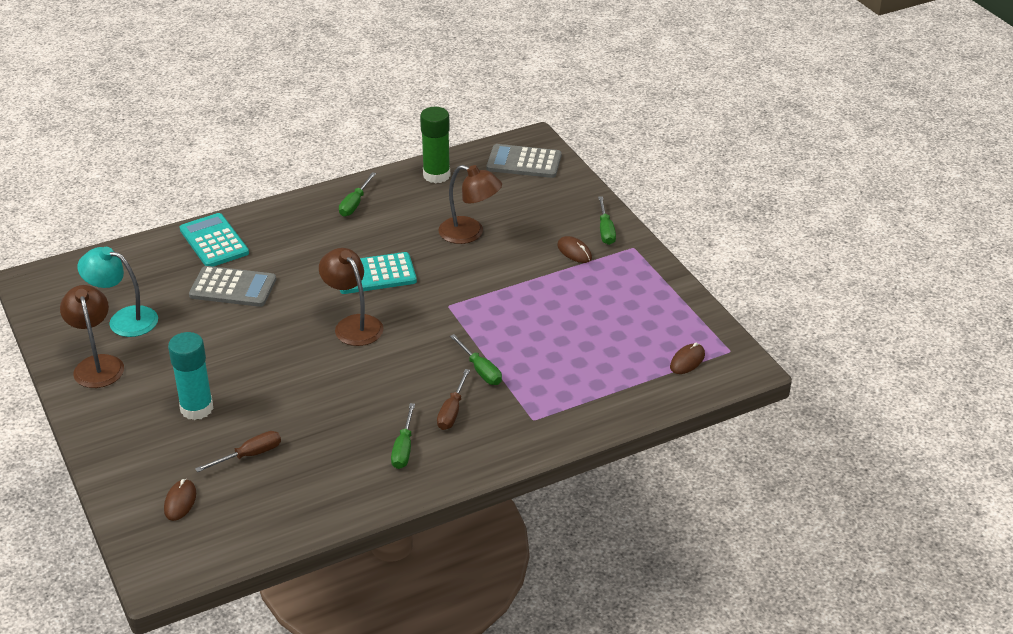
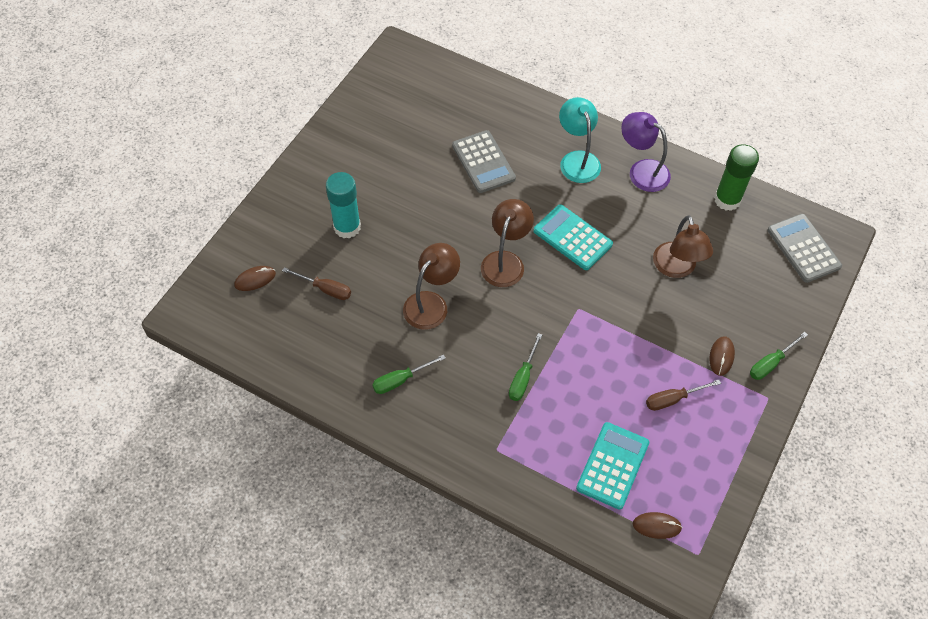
camera: 55 degrees right, 20 degrees up
brown lamp [60,285,124,388] -> brown lamp moved to [403,243,460,330]
turquoise lamp [77,247,158,337] -> turquoise lamp moved to [559,97,601,183]
turquoise calculator [180,213,249,267] -> turquoise calculator moved to [576,422,649,510]
green screwdriver [339,172,376,217] -> purple lamp [621,112,671,192]
brown screwdriver [437,369,470,430] -> brown screwdriver moved to [646,380,721,411]

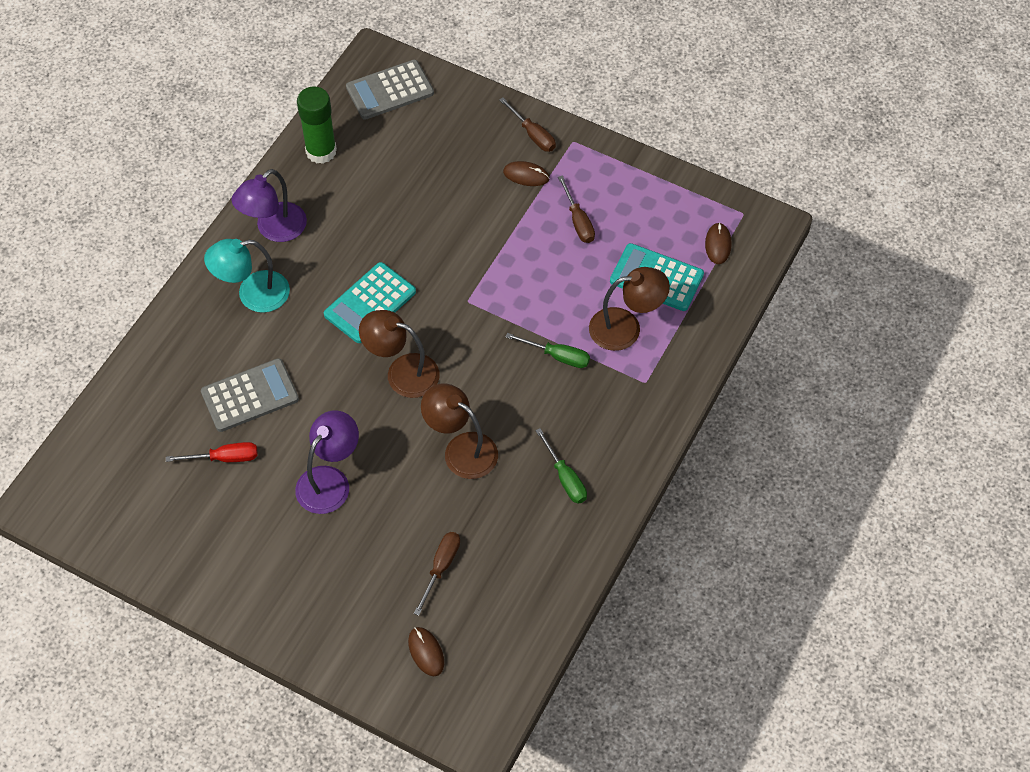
camera: 90 degrees left, 0 degrees up
turquoise glue stick [326,172,361,238] -> none
brown lamp [653,215,713,278] -> brown lamp moved to [589,267,670,351]
green screwdriver [750,332,808,380] -> brown screwdriver [499,98,556,152]
none -> red screwdriver [166,442,258,462]
none -> purple lamp [295,410,359,514]

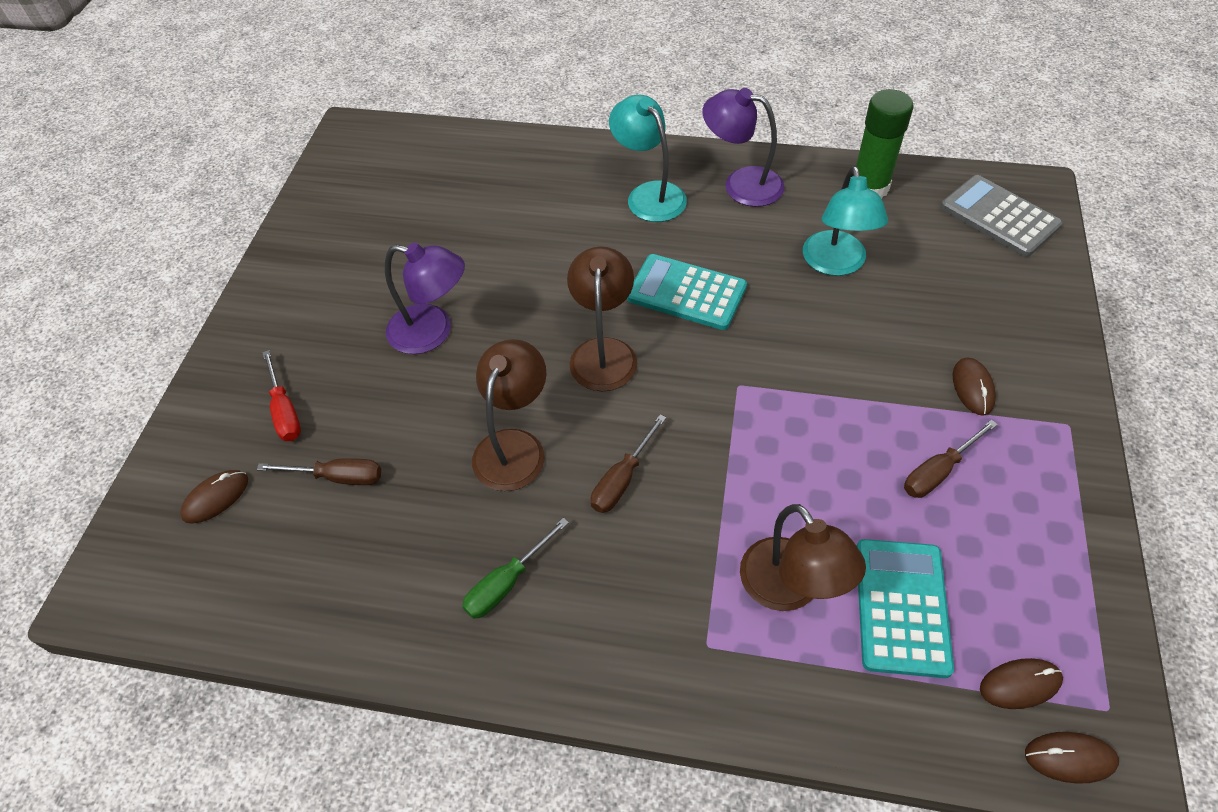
camera: 75 degrees right, 5 degrees down
red screwdriver [166,442,258,462] -> red screwdriver moved to [262,350,301,441]
grey calculator [201,358,299,432] -> none
brown screwdriver [499,98,556,152] -> brown screwdriver moved to [591,414,666,513]
green screwdriver [506,333,590,368] -> none
none -> turquoise lamp [803,166,888,276]
none -> brown mouse [1025,732,1119,784]

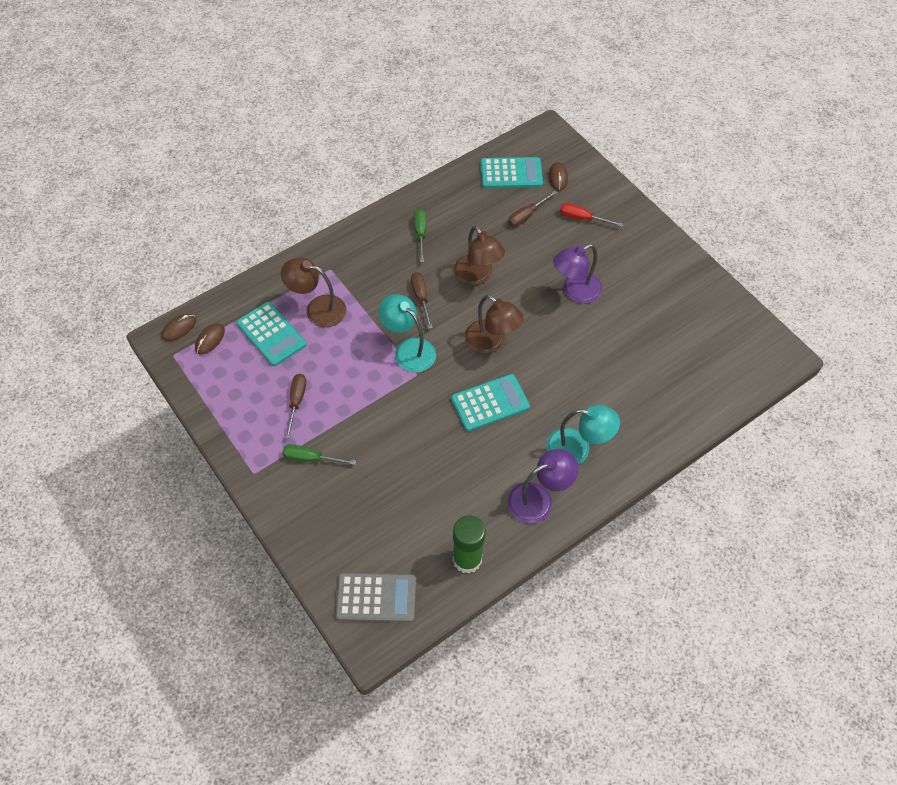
camera: 130 degrees right, 5 degrees up
turquoise lamp [803,166,888,276] -> turquoise lamp moved to [378,294,436,372]
brown mouse [953,358,996,416] -> green screwdriver [282,444,356,465]
none -> turquoise calculator [481,157,543,188]

